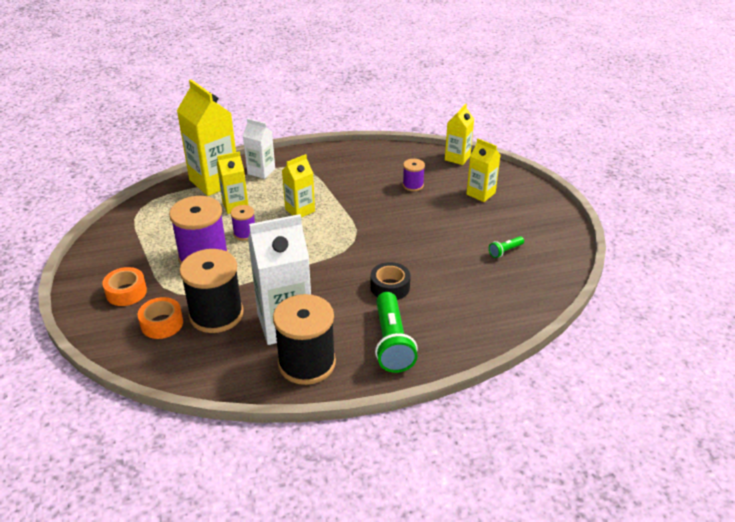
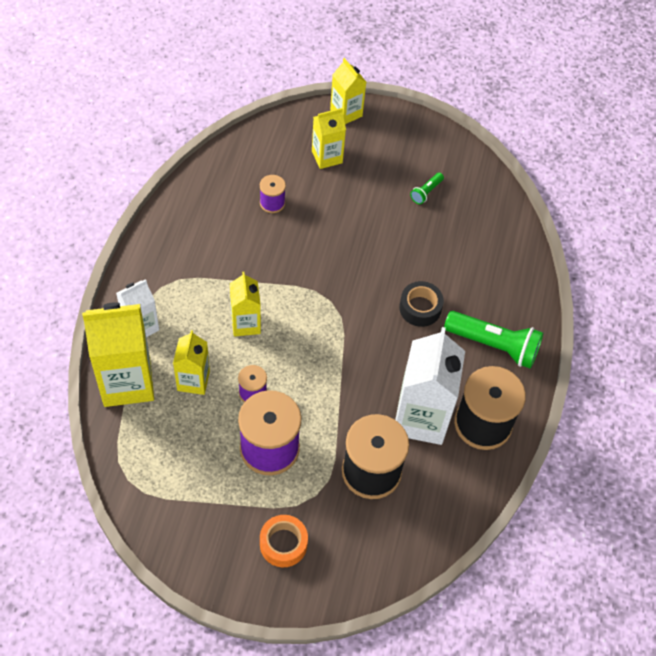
camera: 65 degrees left, 20 degrees up
orange tape [138,297,183,339] -> none
yellow carton [445,104,474,165] -> yellow carton moved to [330,58,366,124]
green flashlight [489,236,524,258] -> green flashlight turned 45 degrees clockwise [410,173,444,204]

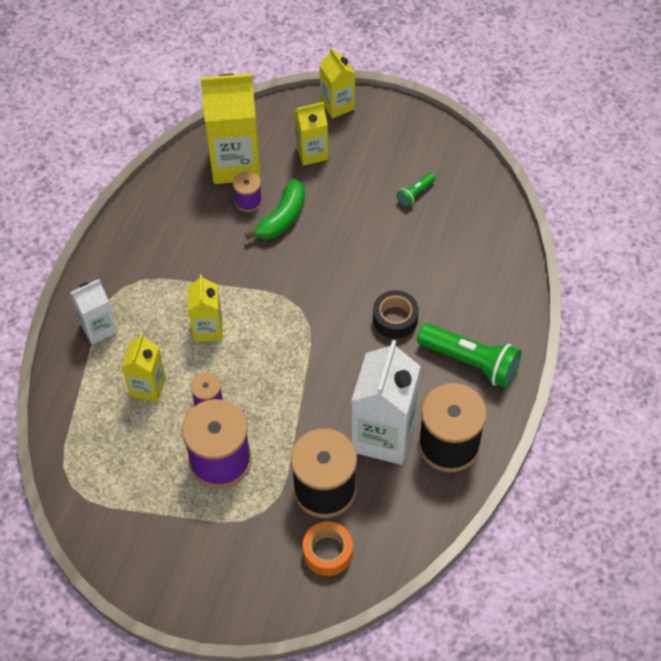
camera: 10 degrees right, 0 degrees up
yellow carton [82,302,154,407] -> yellow carton moved to [200,73,261,184]
orange tape [260,515,308,567] -> orange tape moved to [303,521,353,576]
none -> green banana [245,179,305,240]

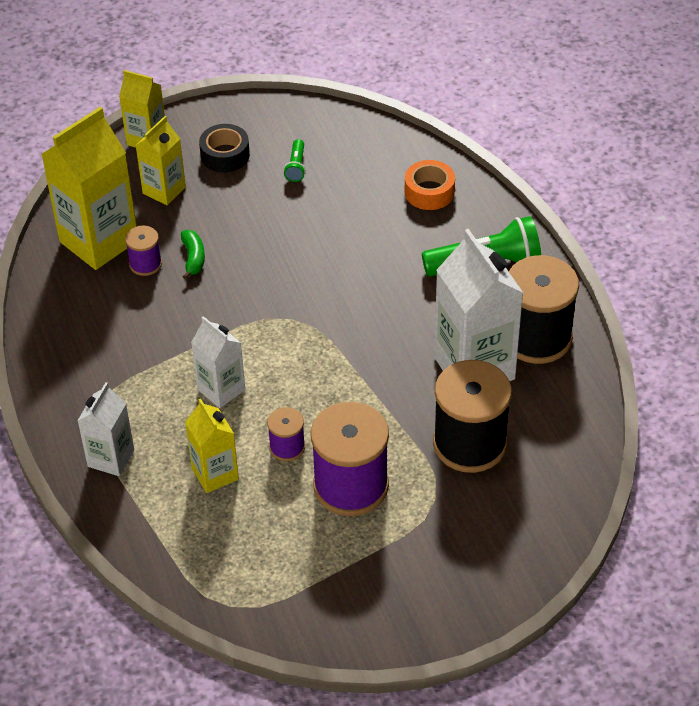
camera: 40 degrees left, 10 degrees down
yellow carton [188,274,223,342] -> white carton [191,316,245,408]
green banana [245,179,305,240] -> green banana [181,230,205,280], size x0.64
orange tape [303,521,353,576] -> orange tape moved to [405,160,455,210]
black tape [373,290,419,339] -> black tape moved to [199,124,250,173]

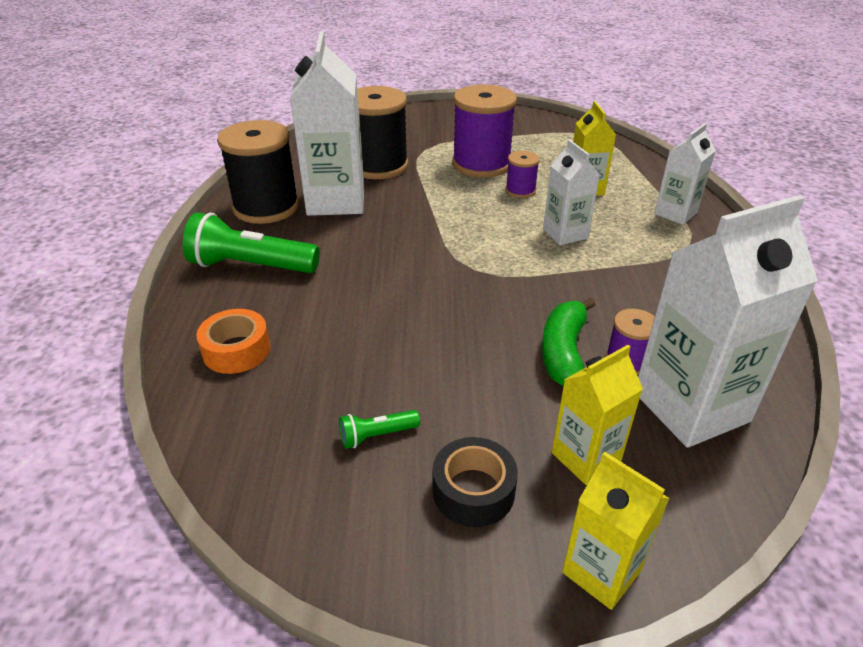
camera: 160 degrees left, 10 degrees down
yellow carton [41,107,137,270] -> white carton [638,195,818,448]
green banana [181,230,205,280] -> green banana [542,298,596,386], size x1.57
green flashlight [284,139,306,182] -> green flashlight turned 135 degrees counterclockwise [339,410,420,449]

